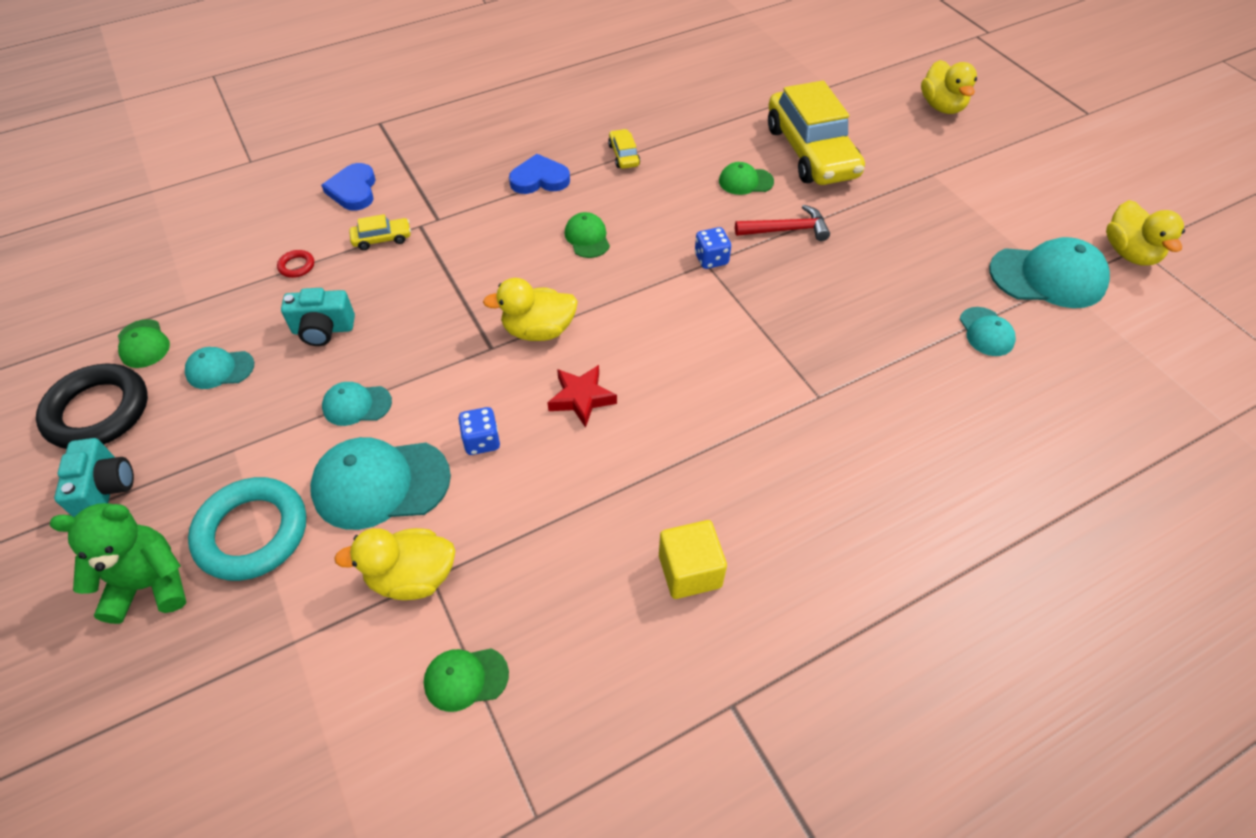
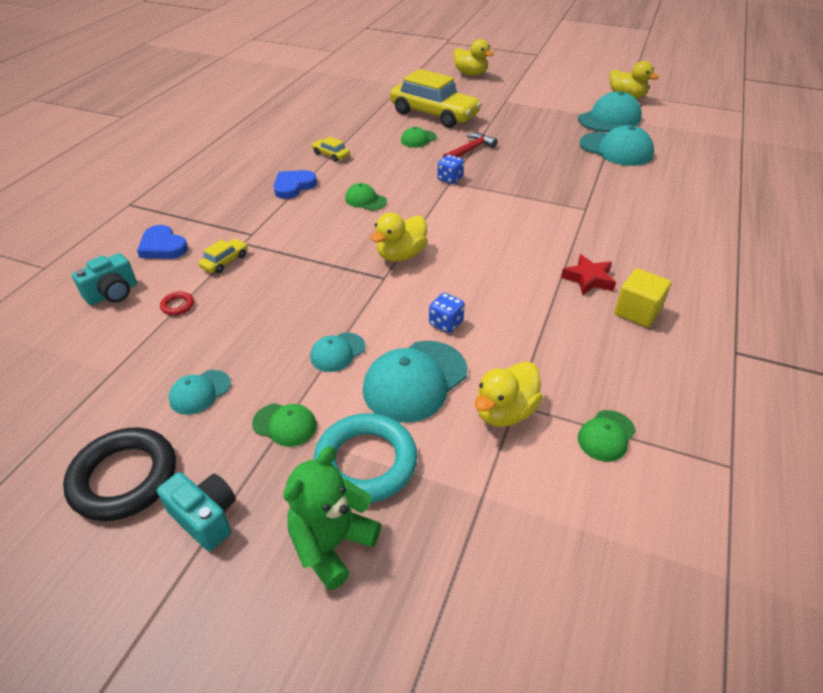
camera: 40 degrees left, 10 degrees down
green cap [118,319,170,368] -> green cap moved to [252,403,317,447]
turquoise camera [281,288,355,346] -> turquoise camera moved to [72,253,137,305]
red star [547,365,617,428] -> red star moved to [561,254,616,296]
turquoise cap [959,307,1016,356] -> turquoise cap [579,125,654,166], size x1.87

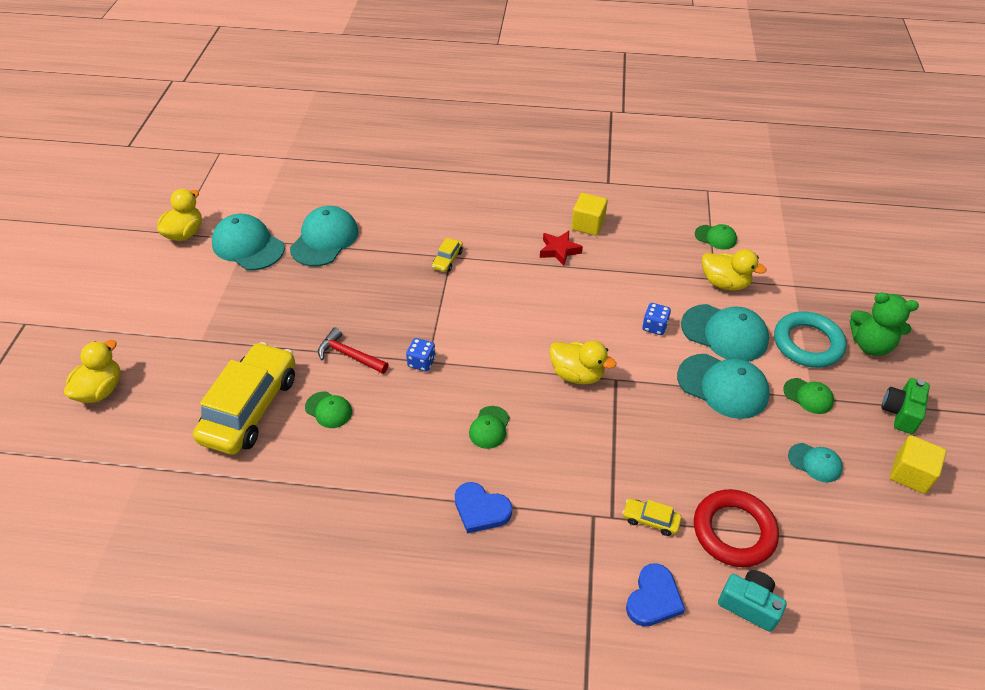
camera: 105 degrees left, 5 degrees up
black ring [63,427,176,521] -> yellow cube [890,435,947,494]
turquoise camera [157,472,236,551] -> green camera [882,378,930,434]
red ring [160,292,194,315] -> red ring [694,489,779,567], size x2.45
green cap [252,403,317,447] -> green cap turned 120 degrees clockwise [783,378,834,414]
turquoise cap [310,332,366,372] -> turquoise cap [677,354,770,419], size x1.87
yellow car [312,137,350,162] -> yellow car moved to [432,238,463,272]

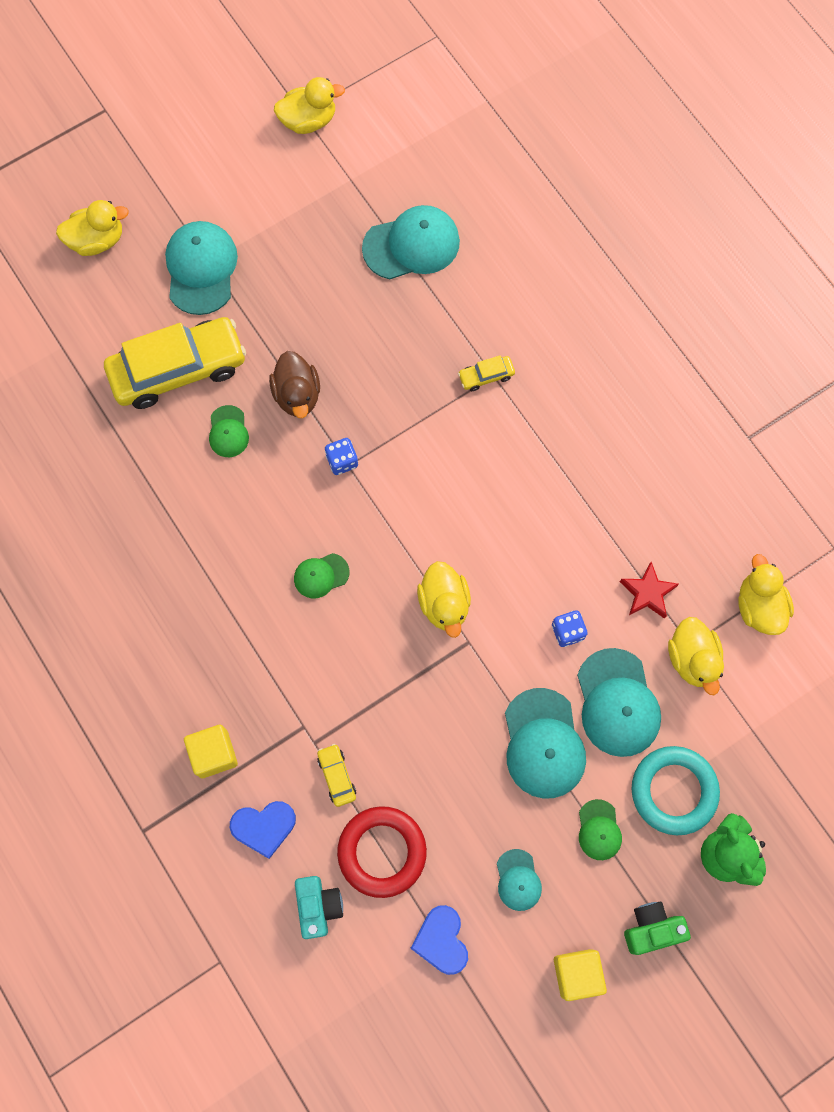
camera: 50 degrees right, 25 degrees up
turquoise cap [212,214,285,270] -> turquoise cap moved to [165,221,238,315]
red hammer [318,328,389,374] -> brown duck [269,351,320,419]
blue heart [455,482,512,533] -> blue heart moved to [410,905,468,975]
red star [540,231,583,266] -> red star moved to [620,562,679,619]
yellow cube [571,193,608,236] -> yellow cube moved to [184,725,238,778]
green cap [695,224,737,250] -> yellow duck [738,554,794,635]

